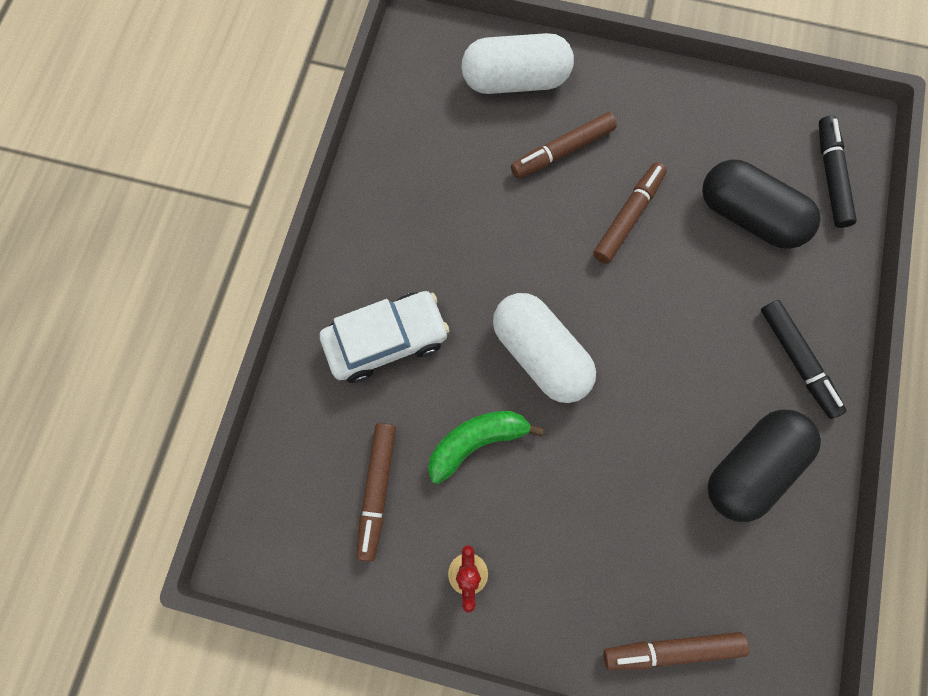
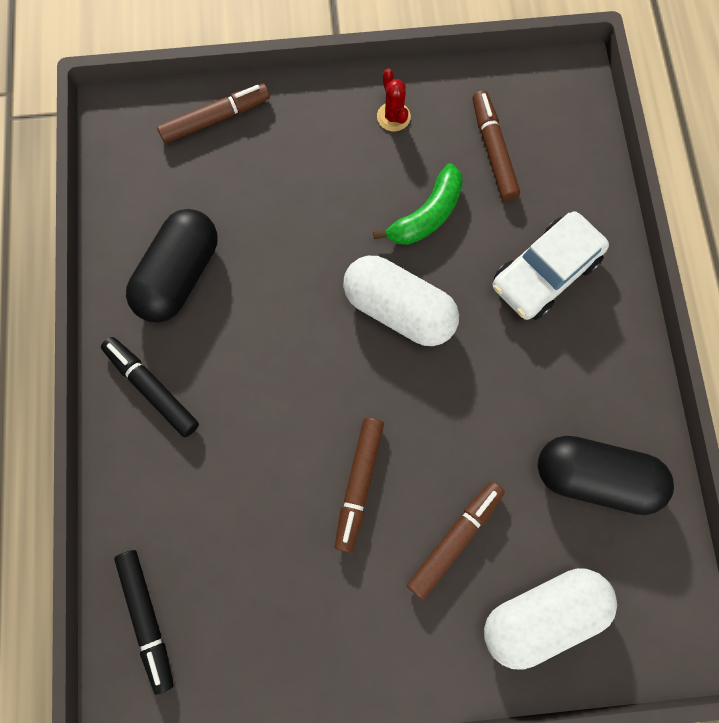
camera: 160 degrees right, 0 degrees up
black capsule [702,160,821,249] -> black capsule moved to [538,436,674,515]

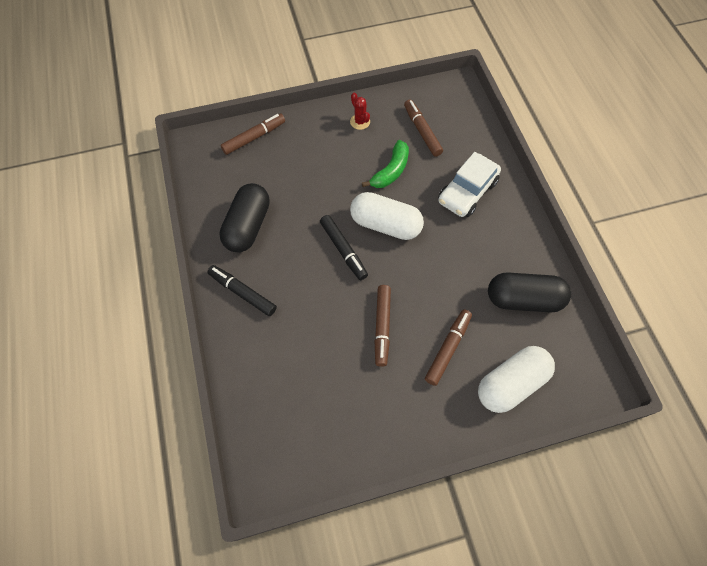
camera: 10 degrees left, 10 degrees down
black marker [114,550,174,694] -> black marker moved to [320,215,368,280]

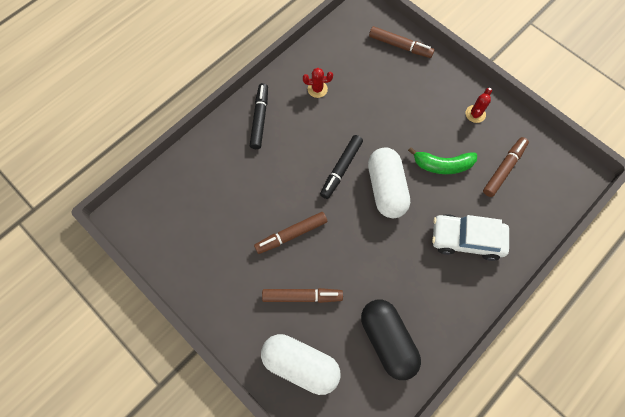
camera: 60 degrees right, 5 degrees up
black capsule [219,183,270,252] -> red cactus [303,68,333,98]

